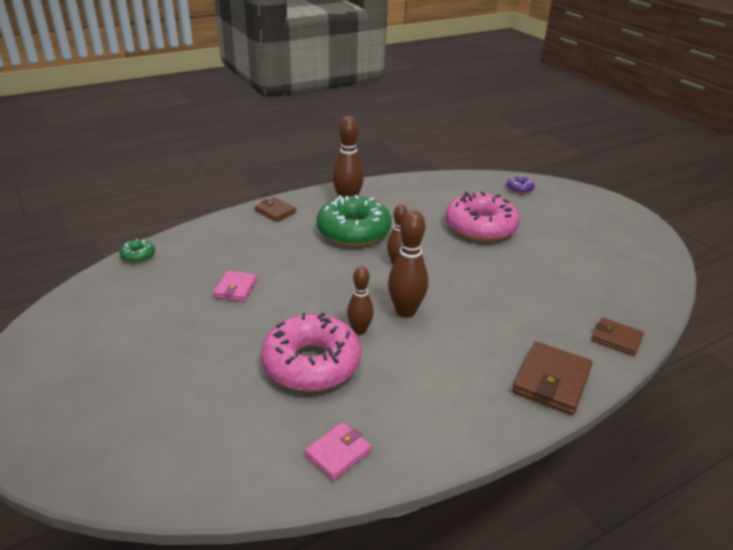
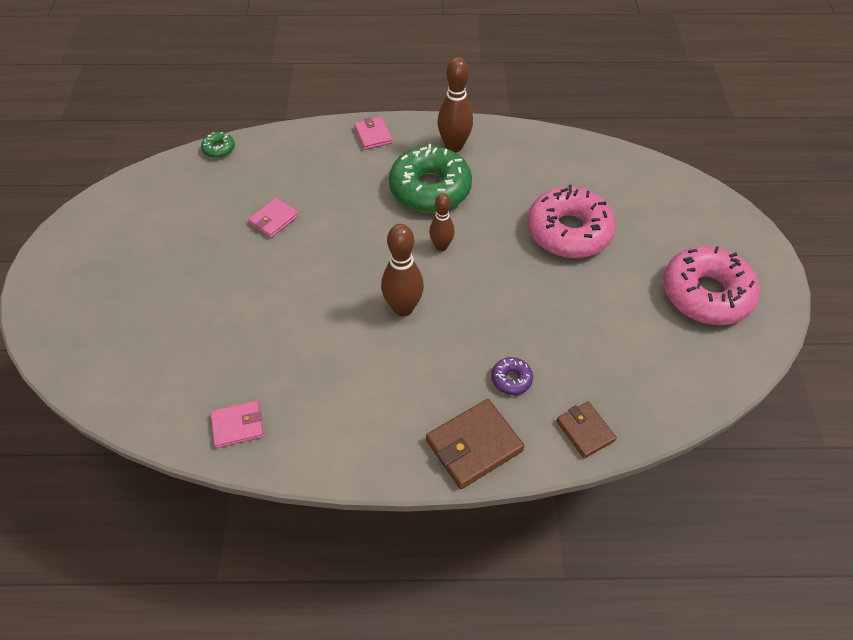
camera: 30 degrees right, 20 degrees up
brown wallet [255,197,296,222] -> pink wallet [354,117,392,150]
pink donut [261,312,362,392] -> pink donut moved to [663,246,760,325]
brown bowling pin [347,266,374,335] -> none
purple donut [507,175,535,193] -> purple donut moved to [491,357,533,395]

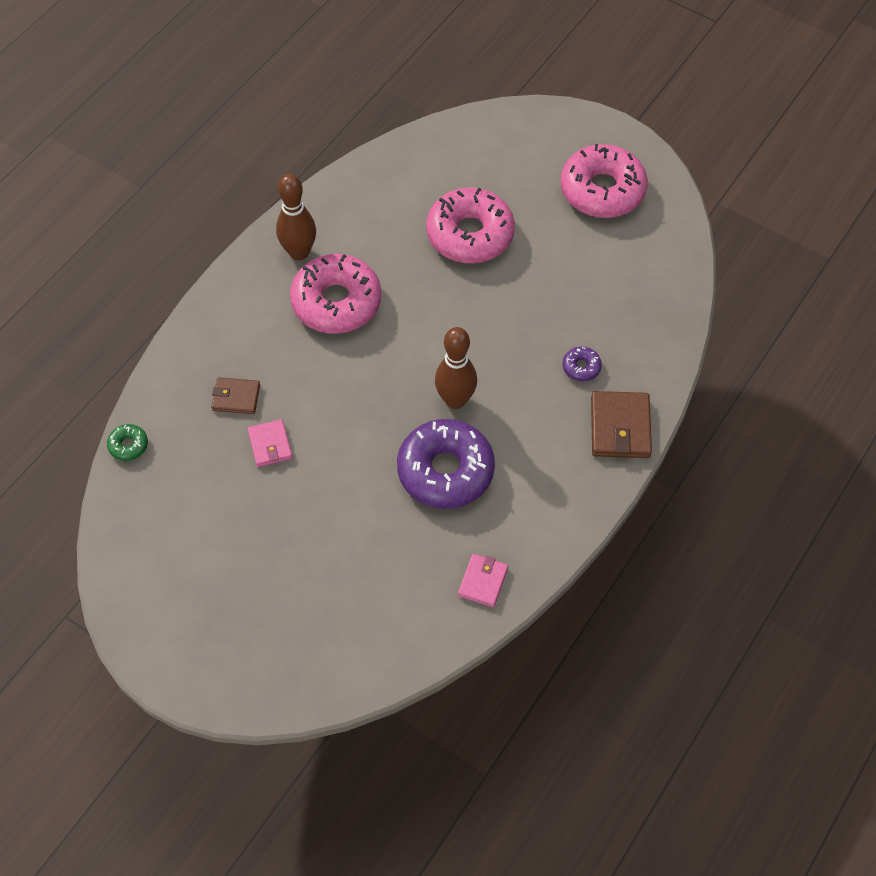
camera: 55 degrees left, 5 degrees up
pink wallet [354,117,392,150] -> none
green donut [389,144,472,213] -> pink donut [290,254,381,333]
brown bowling pin [429,193,455,251] -> none
brown wallet [556,401,617,458] -> brown wallet moved to [211,377,260,414]
none -> purple donut [397,419,495,509]

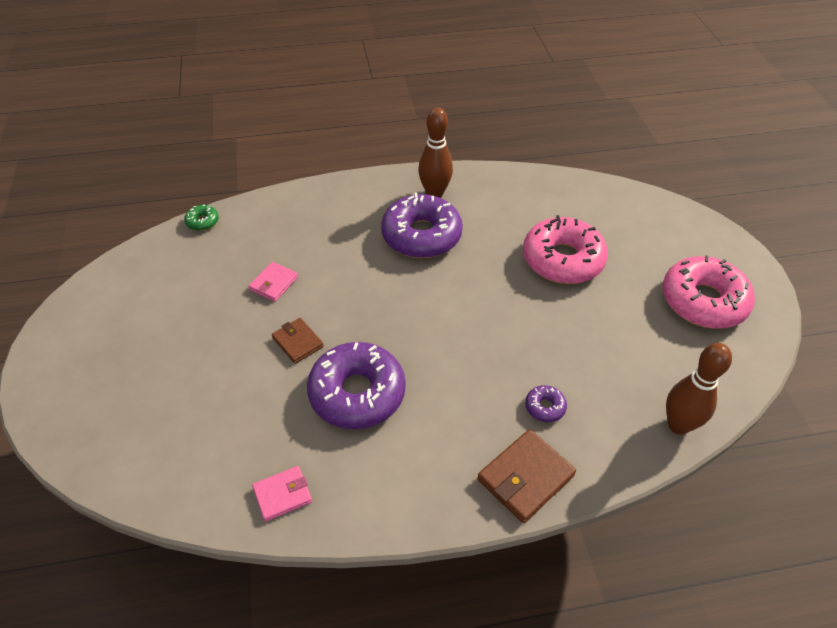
camera: 45 degrees right, 10 degrees down
brown wallet [211,377,260,414] -> brown wallet moved to [272,318,324,364]
pink donut [290,254,381,333] -> purple donut [381,192,463,258]
brown bowling pin [435,327,477,409] -> brown bowling pin moved to [666,343,732,435]

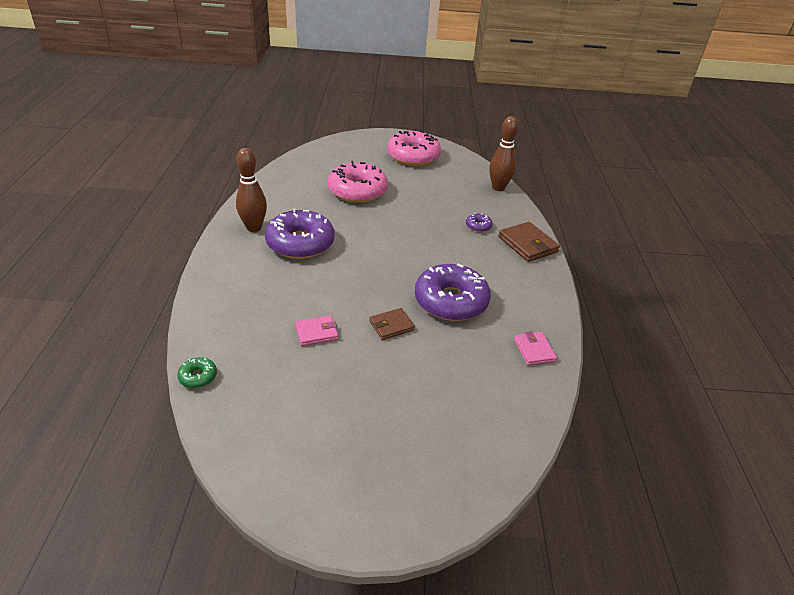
camera: 80 degrees left, 10 degrees down
pink wallet [248,262,298,302] -> pink wallet turned 60 degrees counterclockwise [295,315,338,346]

